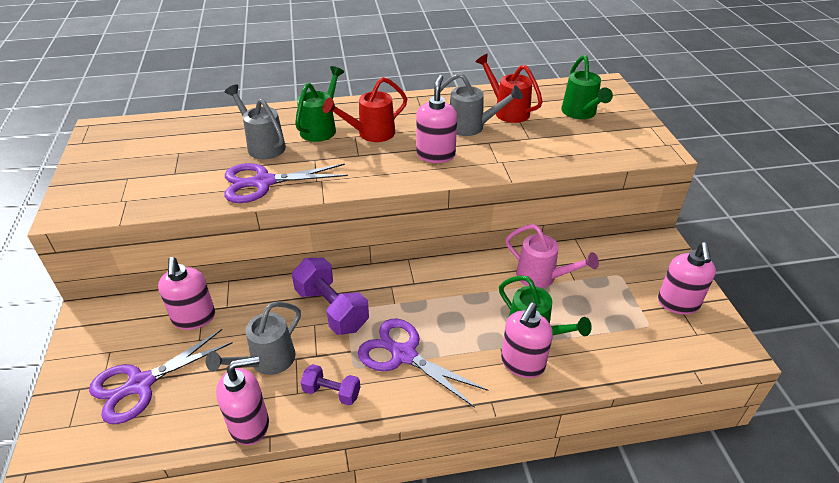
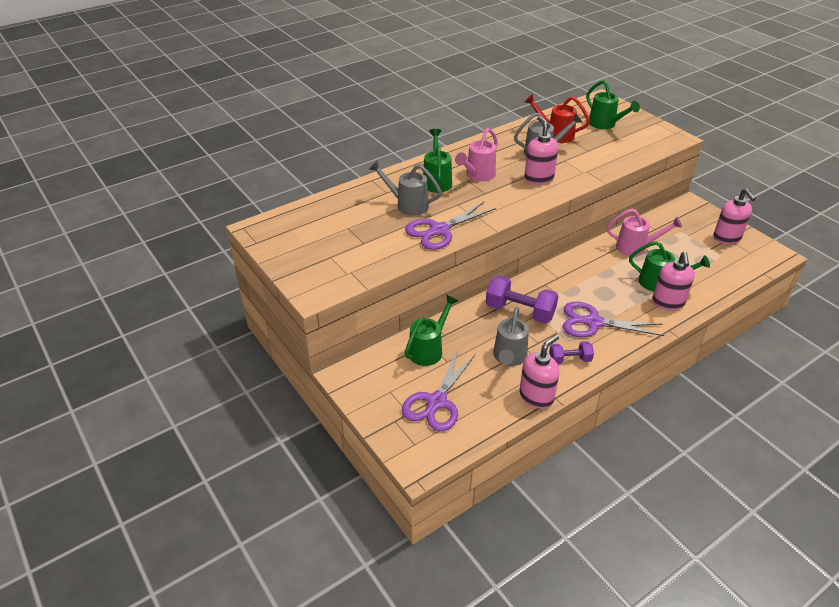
camera: 25 degrees left, 0 degrees up
pink soap dispenser [158,257,215,330] -> green watering can [405,295,458,366]
red watering can [323,77,407,142] -> pink watering can [455,128,498,181]

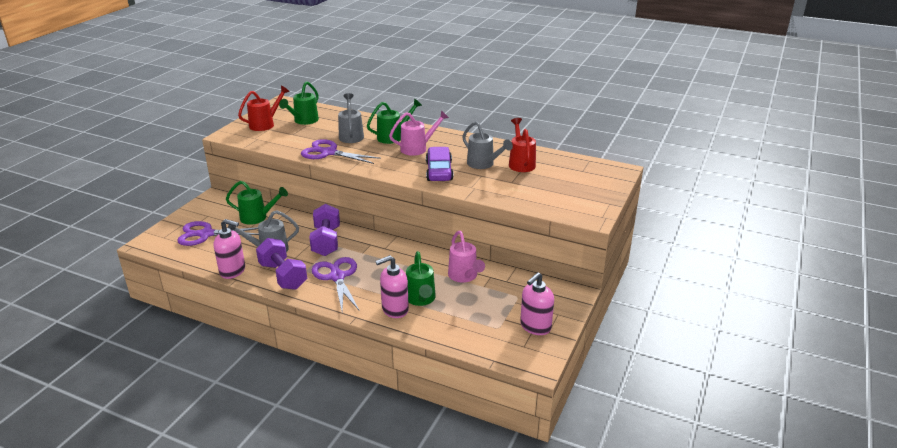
camera: 60 degrees right, 10 degrees down
pink watering can [455,128,498,181] -> pink watering can turned 150 degrees clockwise [389,110,449,156]
pink soap dispenser [524,116,558,185] -> purple car [426,147,454,181]
purple dumbbell [549,341,594,364] -> purple dumbbell [256,238,307,290], size x1.75
green watering can [586,80,640,129] -> green watering can moved to [279,81,319,125]
none -> red watering can [238,86,290,131]

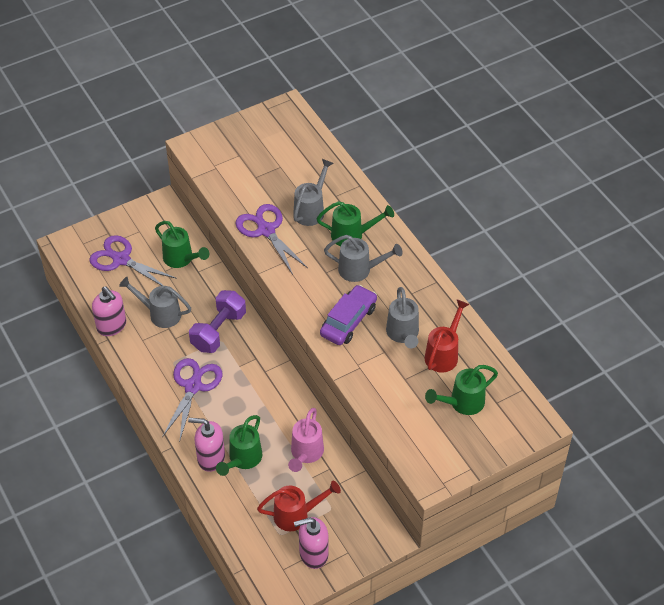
camera: 35 degrees right, 20 degrees up
red watering can [238,86,290,131] -> red watering can moved to [257,481,341,531]
purple dumbbell [256,238,307,290] -> none
green watering can [279,81,319,125] -> green watering can moved to [425,365,498,415]
pink watering can [389,110,449,156] -> grey watering can [324,235,403,282]

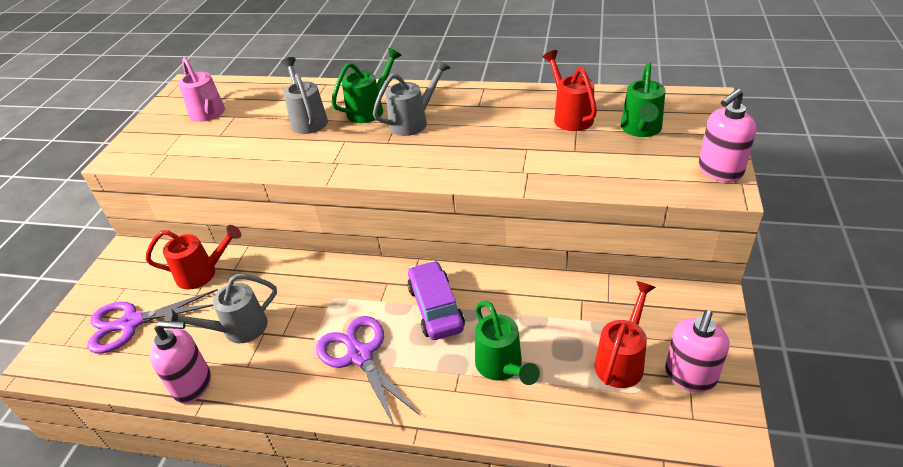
camera: 45 degrees left, 10 degrees down
green watering can [155,221,209,268] -> red watering can [146,225,241,290]
pink soap dispenser [188,418,225,472] -> pink soap dispenser moved to [699,89,756,182]
purple dumbbell [189,290,246,353] -> none
purple scissors [236,204,308,274] -> none
pink watering can [288,408,324,472] -> pink watering can moved to [178,57,225,122]
purple car [320,285,377,345] -> purple car moved to [407,261,465,340]
grey watering can [386,287,419,348] -> none

